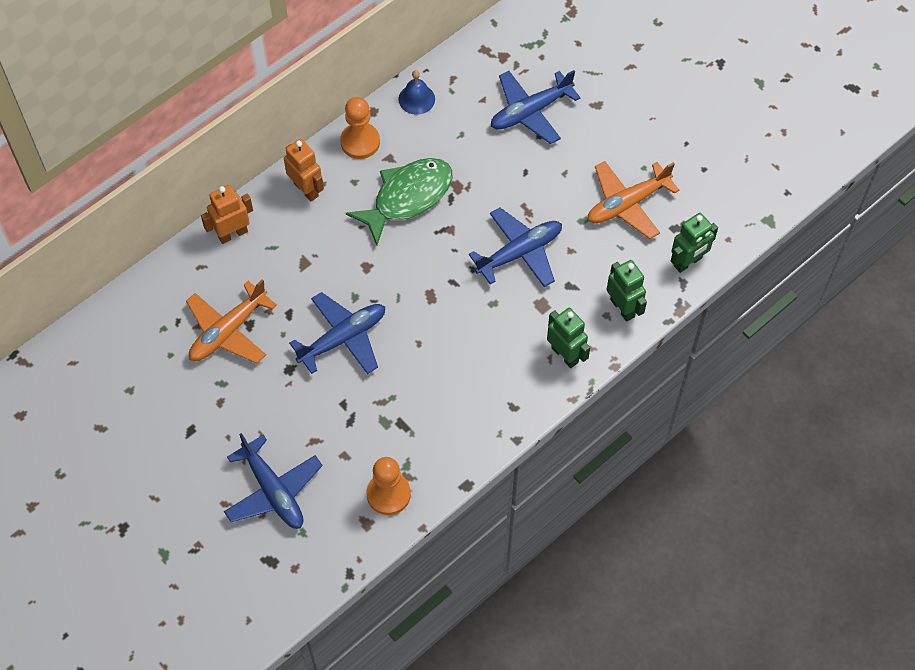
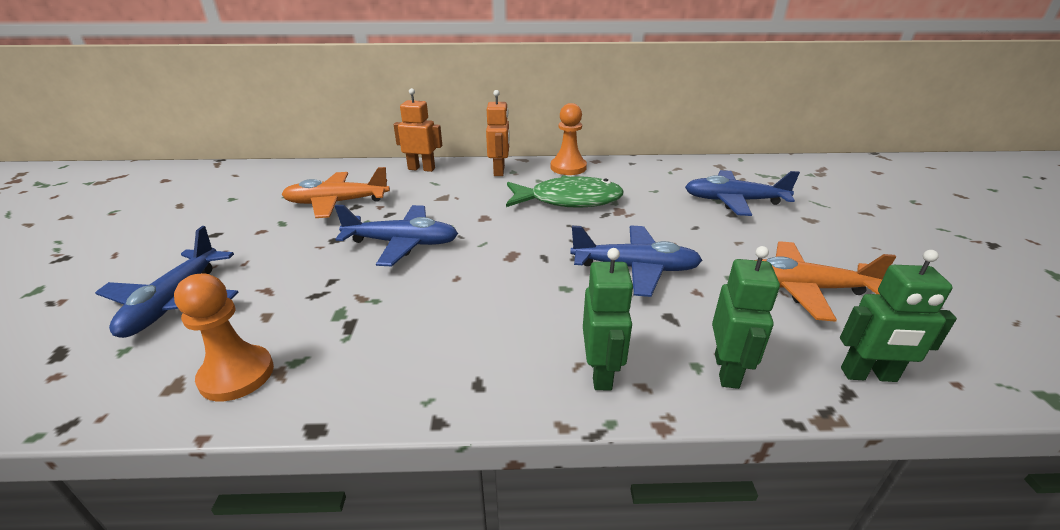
camera: 40 degrees right, 30 degrees down
blue bell [398,70,435,115] -> none

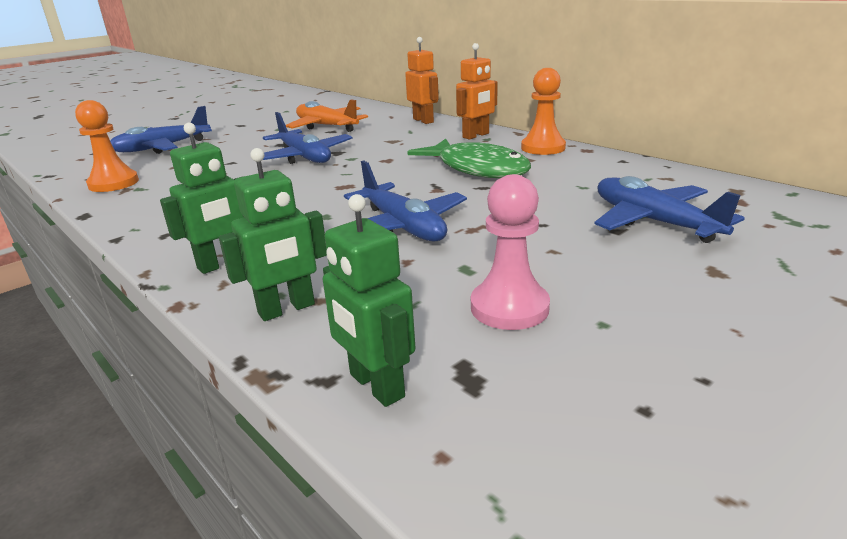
camera: 50 degrees right, 5 degrees down
orange plane [762,241,896,322] -> pink pawn [471,174,550,330]

